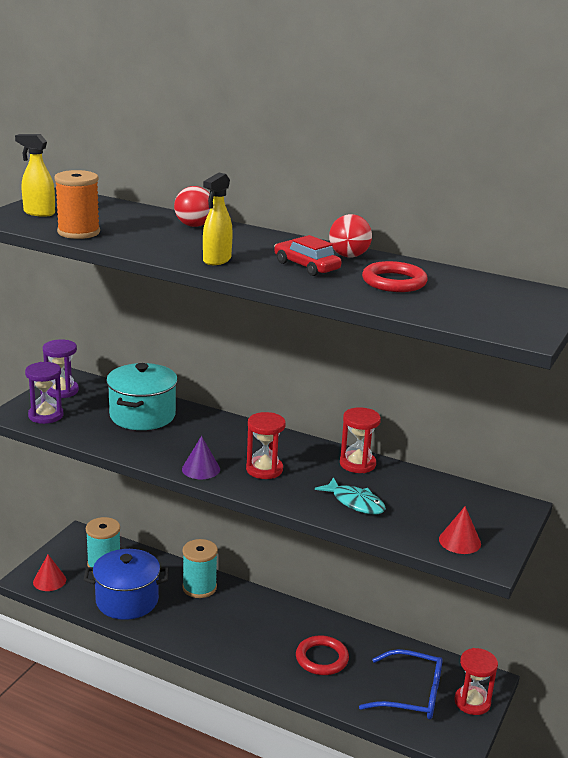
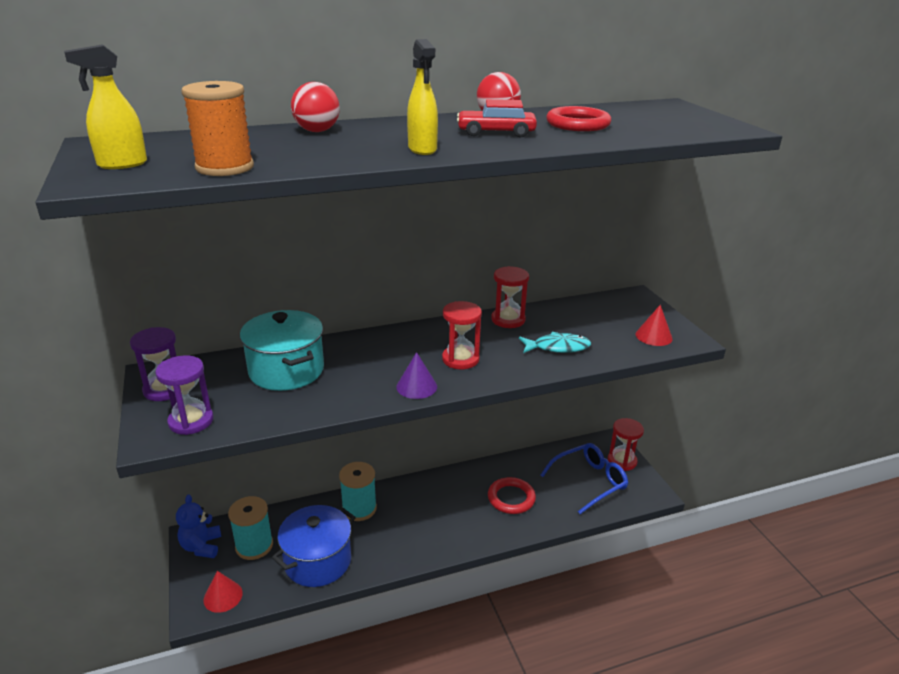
camera: 45 degrees left, 5 degrees up
none -> blue teddy bear [176,495,221,558]

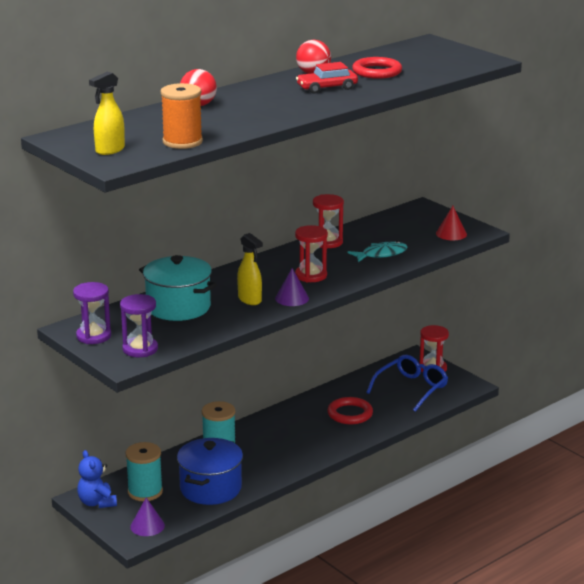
camera: 20 degrees left, 5 degrees down
red cone [204,571,243,613] -> purple cone [130,498,165,536]
yellow spray bottle [407,39,438,155] -> yellow spray bottle moved to [237,233,263,305]

